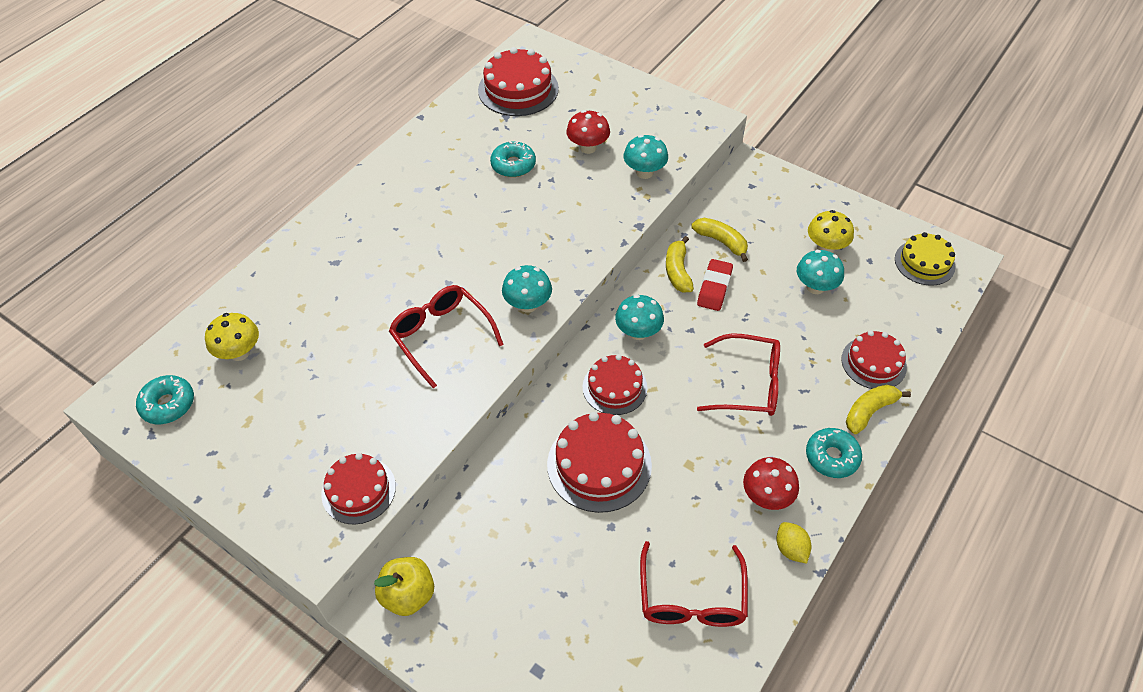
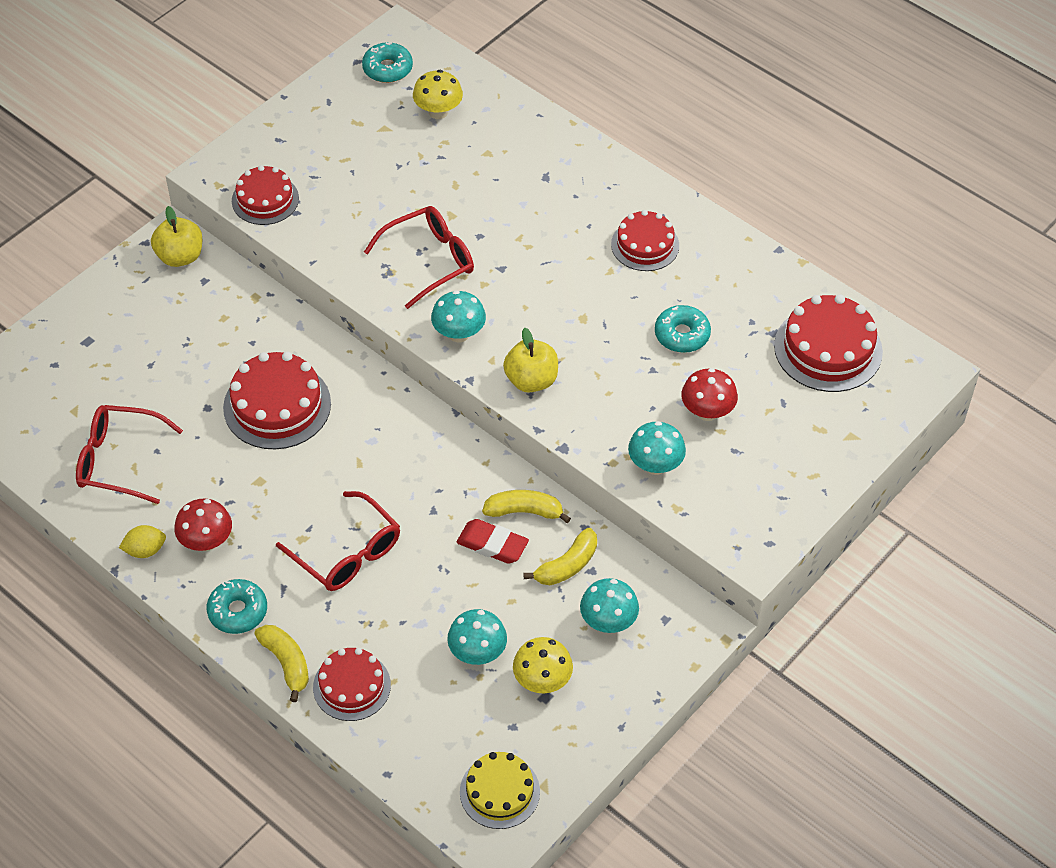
camera: 95 degrees right, 0 degrees up
red cake [583,354,647,415] -> red cake moved to [611,210,679,271]
turquoise mushroom [615,295,664,340] -> turquoise mushroom moved to [580,578,639,633]
red glasses [697,333,780,416] -> red glasses turned 60 degrees counterclockwise [276,491,400,591]
none -> yellow apple [503,328,558,393]

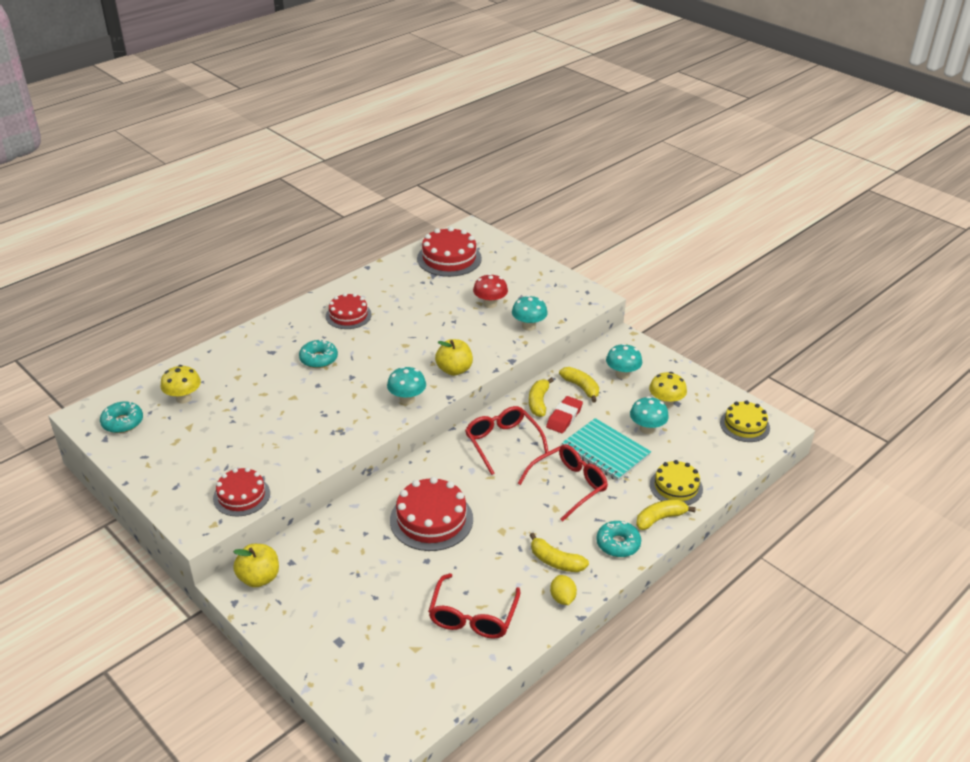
camera: 85 degrees left, 15 degrees down
red mushroom [174,499,232,551] -> yellow banana [530,533,589,572]
red cake [313,648,391,721] -> yellow cake [650,460,703,505]
red glasses [364,206,474,309] -> red glasses moved to [465,406,549,475]
turquoise donut [655,305,711,353] -> turquoise donut moved to [299,339,338,368]
none -> turquoise notebook [562,418,651,481]

